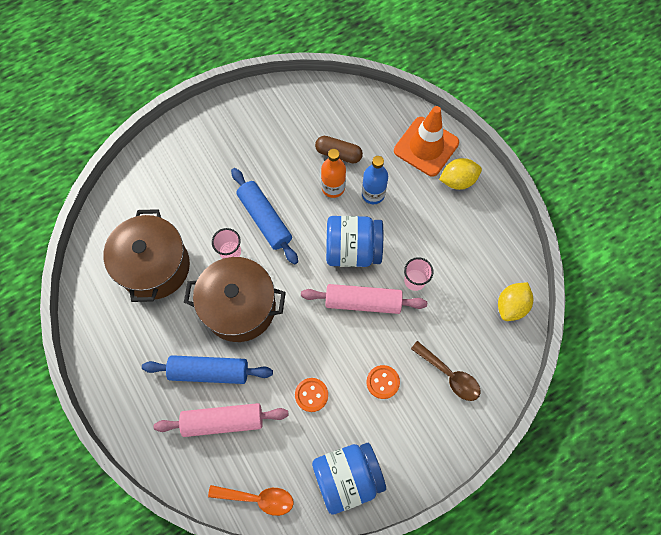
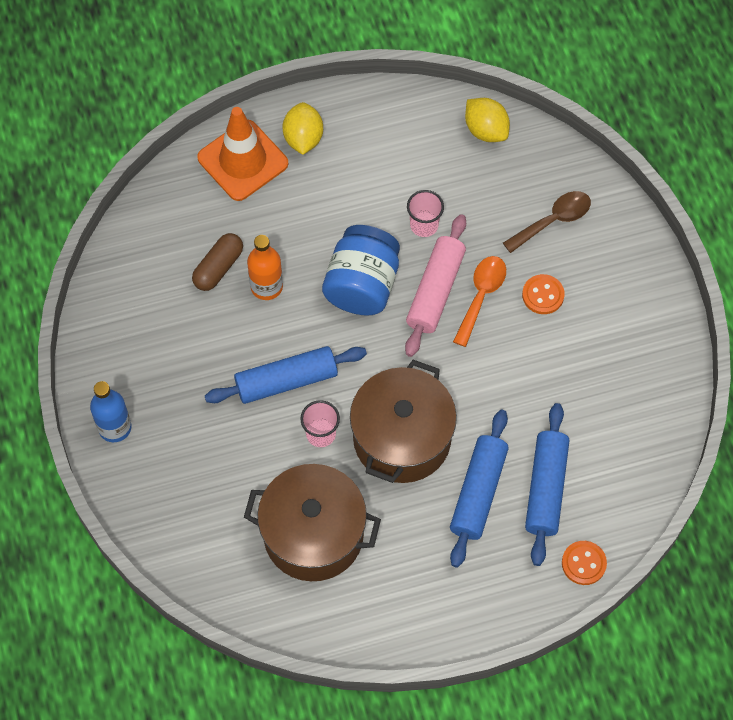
camera: 75 degrees left, 5 degrees down
pink rolling pin [154,403,289,437] -> blue rolling pin [525,403,569,566]
orange spoon [208,485,294,516] -> orange spoon moved to [453,256,506,347]
orange button [295,378,328,412] -> orange button moved to [562,541,607,585]
blue jar [312,443,386,515] -> none
blue bottle [362,156,388,204] -> blue bottle moved to [90,381,132,442]

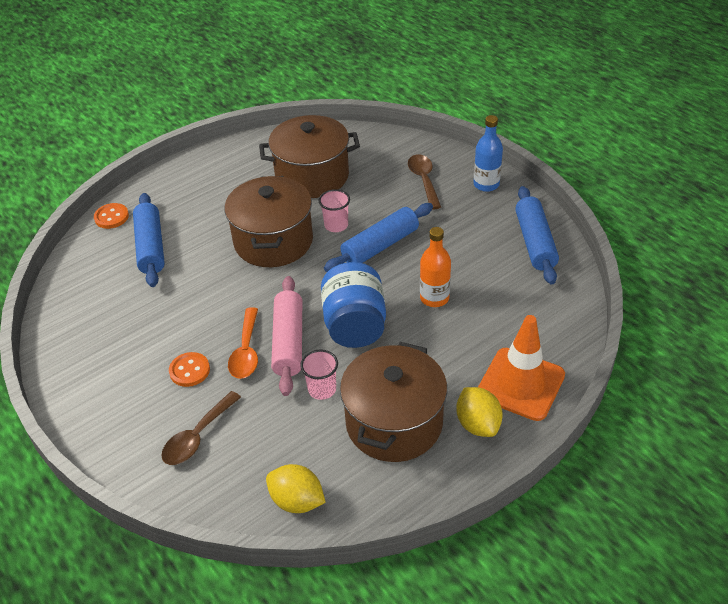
camera: 160 degrees right, 20 degrees down
brown capsule [192,233,243,291] -> none
blue rolling pin [450,410,509,568] -> blue rolling pin moved to [515,186,559,284]
none -> brown pot [340,342,447,462]
none -> brown spoon [408,154,441,210]

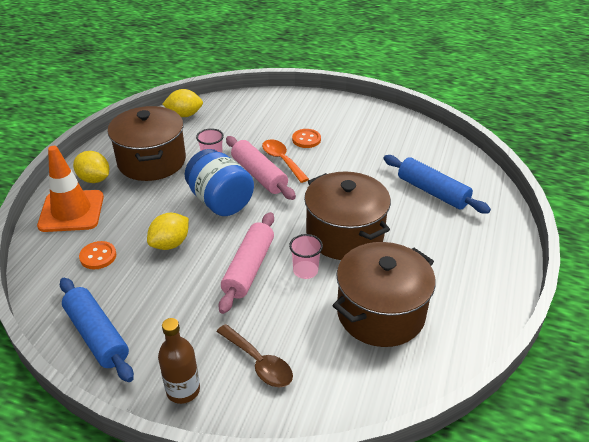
camera: 145 degrees right, 5 degrees down
orange button [94,203,129,229] -> orange button moved to [79,241,116,269]
brown spoon [161,391,241,465] -> none
blue rolling pin [324,203,433,272] -> pink rolling pin [219,212,274,314]
orange bottle [420,227,451,307] -> yellow lemon [147,213,189,250]
blue bottle [473,115,503,192] -> brown bottle [158,318,200,404]

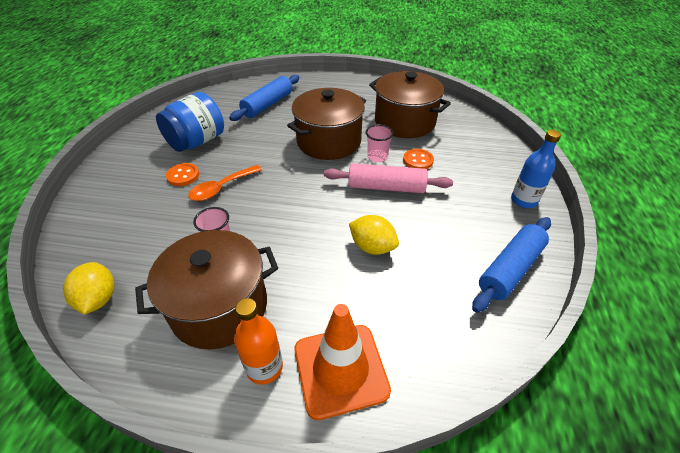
camera: 100 degrees left, 5 degrees up
yellow lemon [73,151,109,183] -> orange bottle [234,298,283,385]
orange button [79,241,116,269] -> orange button moved to [403,149,434,169]
brown bottle [158,318,200,404] -> blue bottle [511,130,561,208]
blue jar [185,149,254,216] -> blue jar moved to [156,92,224,152]
brown spoon [216,324,293,387] -> none
pink rolling pin [226,136,296,200] -> none

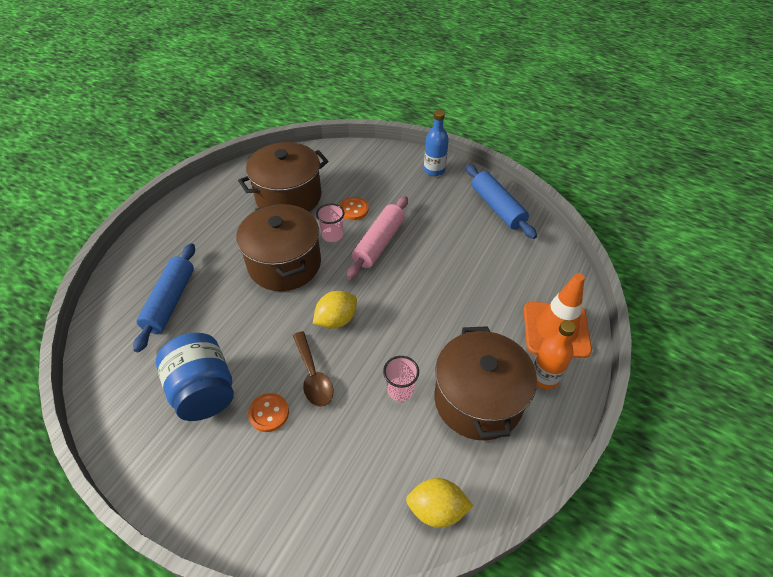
camera: 70 degrees left, 5 degrees up
orange spoon [188,165,262,201] -> brown spoon [293,331,334,407]
blue rolling pin [229,75,299,121] -> blue rolling pin turned 45 degrees clockwise [133,243,195,352]
yellow lemon [349,215,399,255] -> yellow lemon moved to [313,291,357,329]

